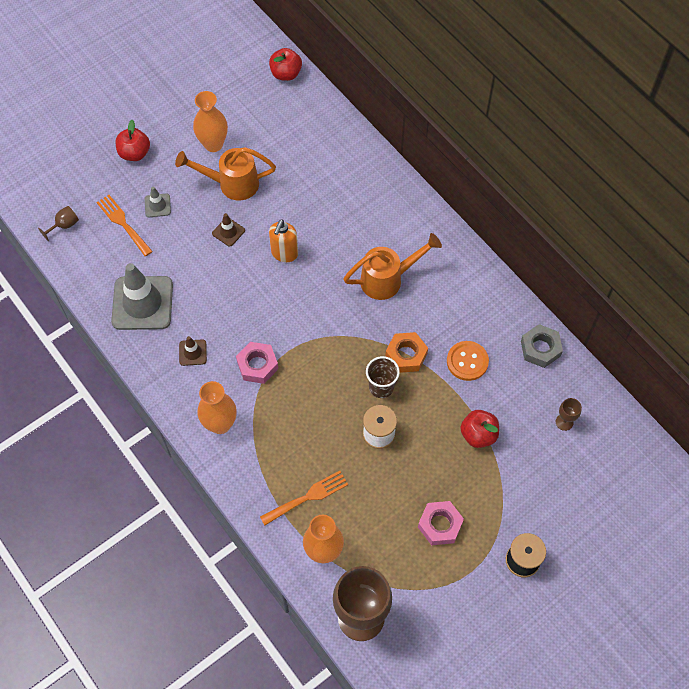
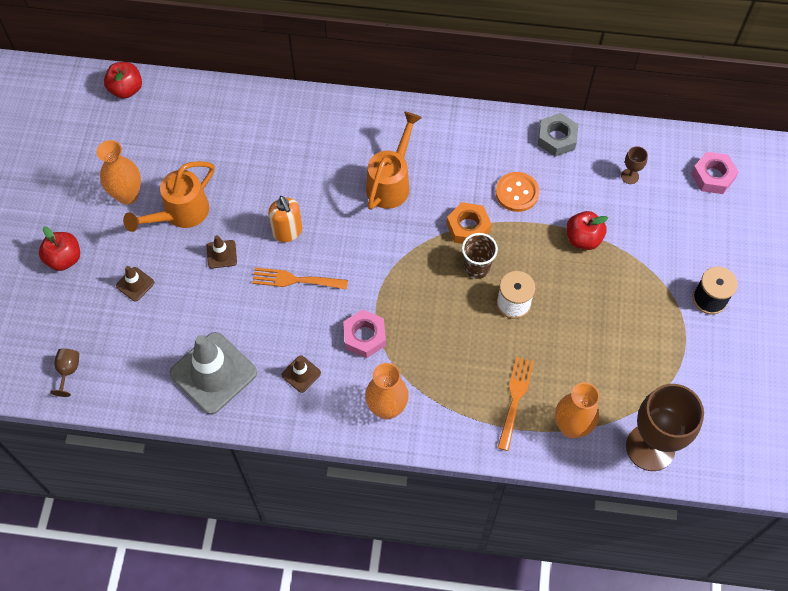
camera: 45 degrees left, 0 degrees up
orange fork [96,195,153,256] -> orange fork moved to [252,268,348,290]
grey traffic cone [145,187,171,217] -> brown traffic cone [116,266,154,302]
pink nut [418,501,464,545] -> pink nut moved to [691,152,739,194]

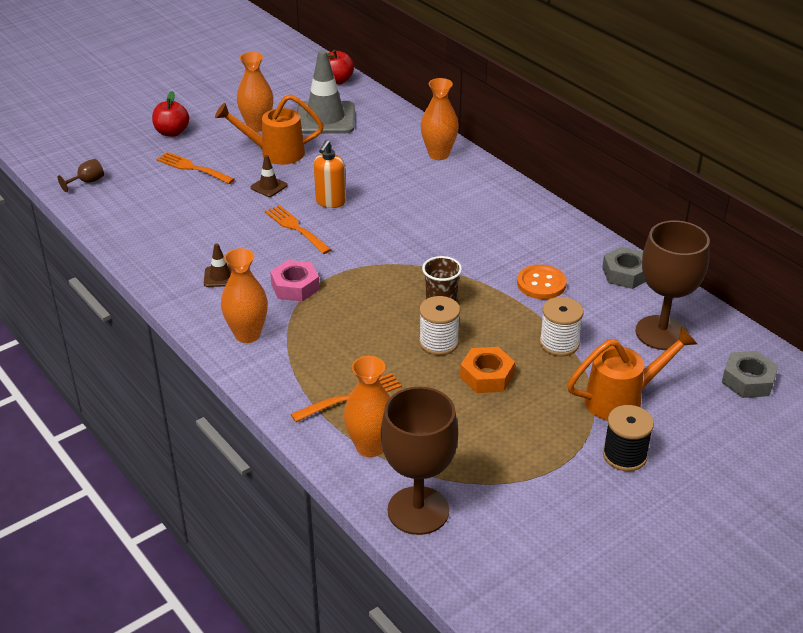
camera: 45 degrees right, 25 degrees down
brown traffic cone [116,266,154,302] -> orange fork [156,152,235,184]
grey traffic cone [169,332,257,414] -> grey traffic cone moved to [297,50,355,134]
orange watering can [366,111,422,210] -> orange watering can moved to [567,326,697,421]
orange nut [447,202,492,244] -> orange nut moved to [460,347,515,393]
red apple [566,211,608,250] -> white spool [539,297,584,356]
brown goblet [621,146,648,184] -> brown goblet [635,220,710,350], size x2.44
pink nut [691,152,739,194] -> grey nut [722,351,778,398]
none -> orange vase [421,78,459,160]

